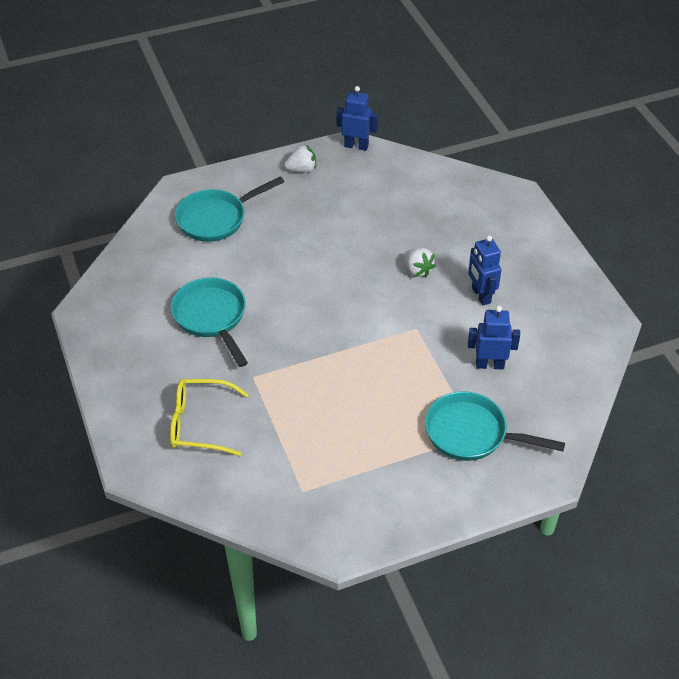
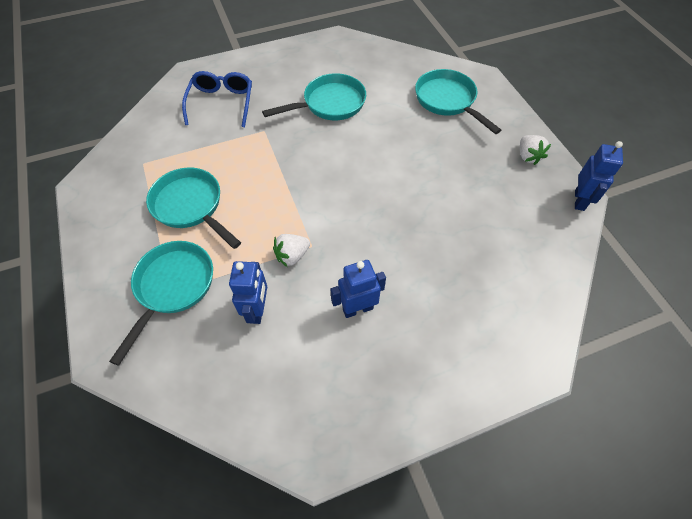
camera: 90 degrees right, 10 degrees up
yellow glasses [170,379,249,456] -> blue glasses [182,71,252,127]
white strawberry [405,248,436,277] -> white strawberry moved to [273,234,310,267]
none -> turquoise pan [146,168,241,249]

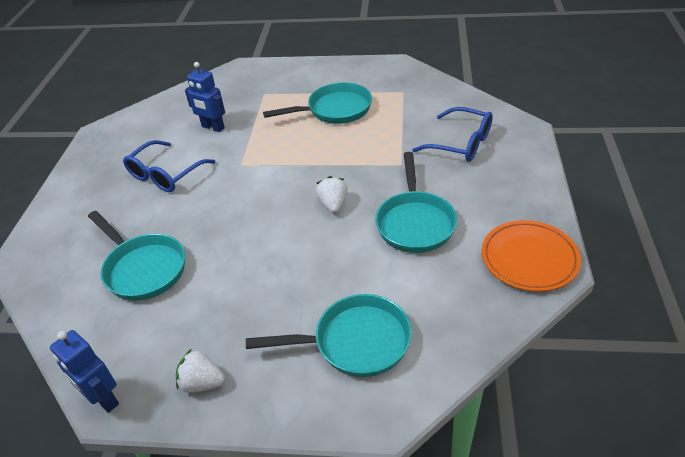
camera: 120 degrees right, 15 degrees down
turquoise pan [109,241,213,366] -> turquoise pan moved to [88,211,185,301]
white strawberry [273,234,310,267] -> white strawberry moved to [316,176,348,213]
blue robot [330,260,386,318] -> blue glasses [123,140,215,192]
none -> orange plate [482,220,581,292]

